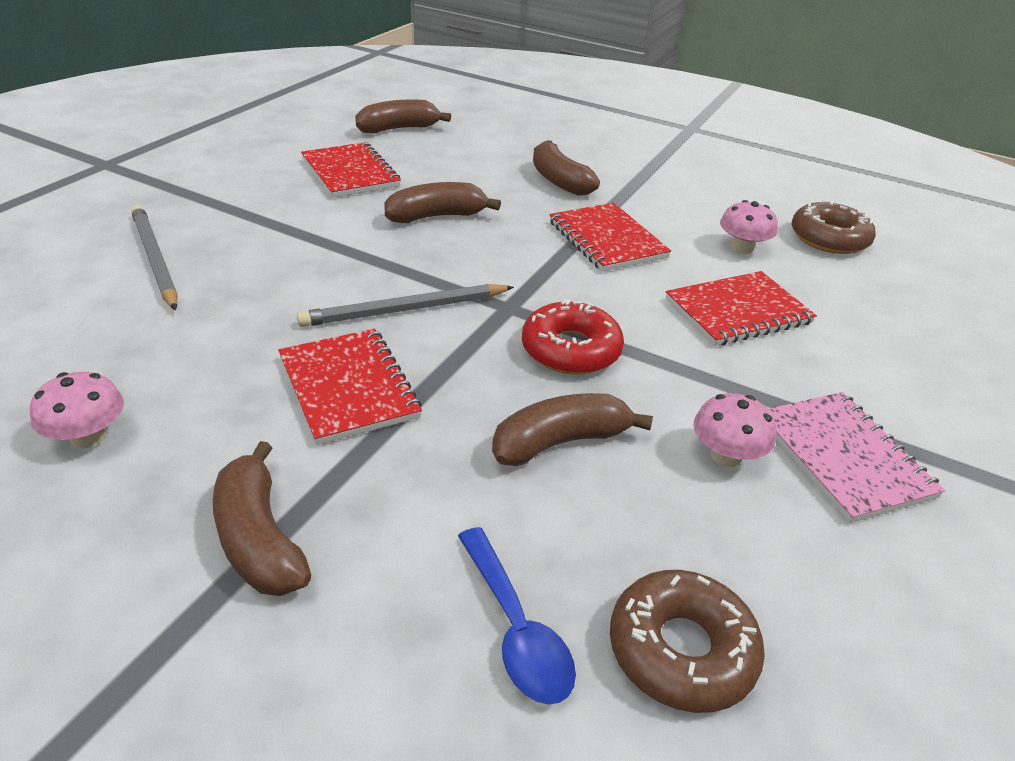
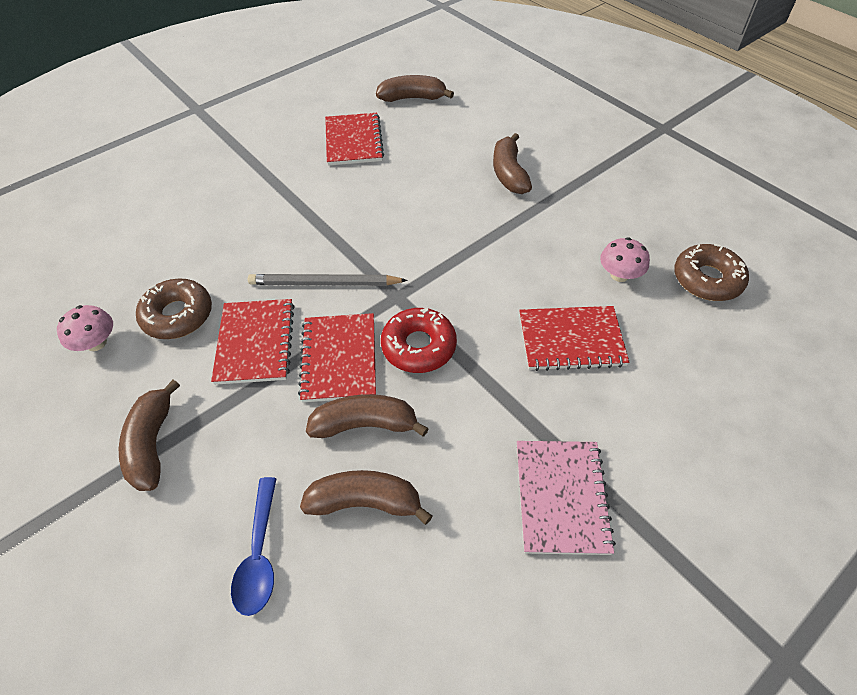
camera: 25 degrees right, 15 degrees up
grey pencil [131,205,178,311] -> none
brown banana [384,182,501,223] -> brown banana moved to [300,470,432,525]
red notebook [549,203,671,272] -> red notebook moved to [298,313,376,402]
brown donut [610,570,765,713] -> brown donut moved to [136,278,212,339]
pink mushroom [694,393,776,467] -> none

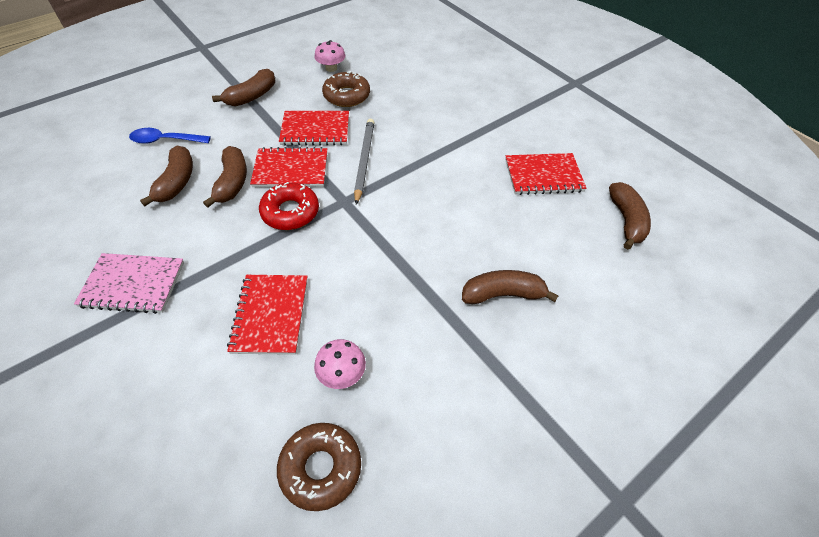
camera: 90 degrees right, 0 degrees up
brown banana [119,380,180,491] -> brown banana turned 135 degrees clockwise [212,69,275,106]

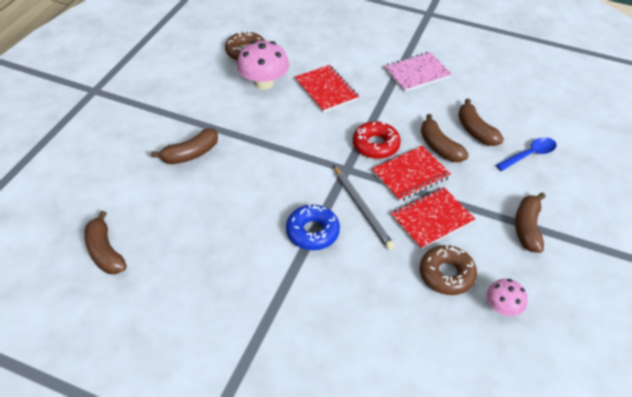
camera: 150 degrees right, 5 degrees down
pink mushroom [314,339,366,389] -> pink mushroom [237,41,289,89], size x1.73
red notebook [505,153,587,195] -> none
none -> blue donut [286,204,340,250]

